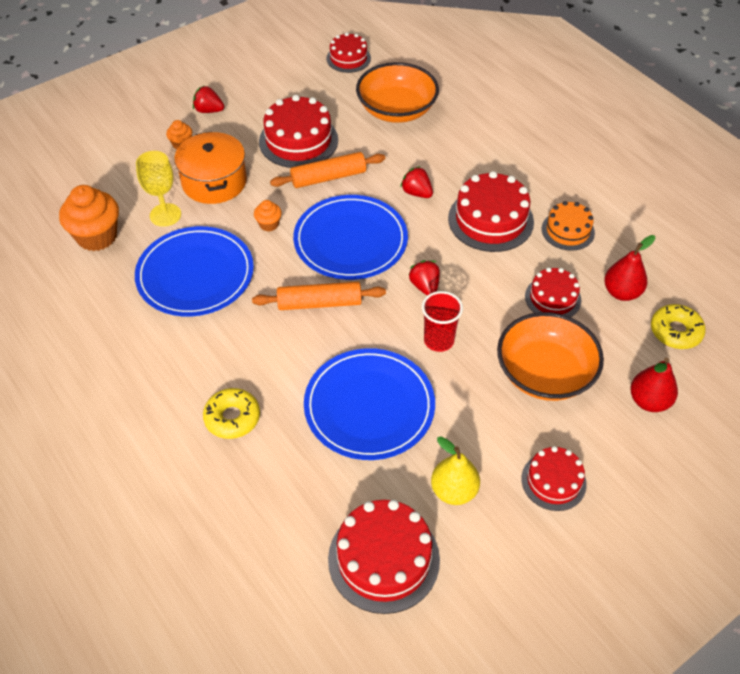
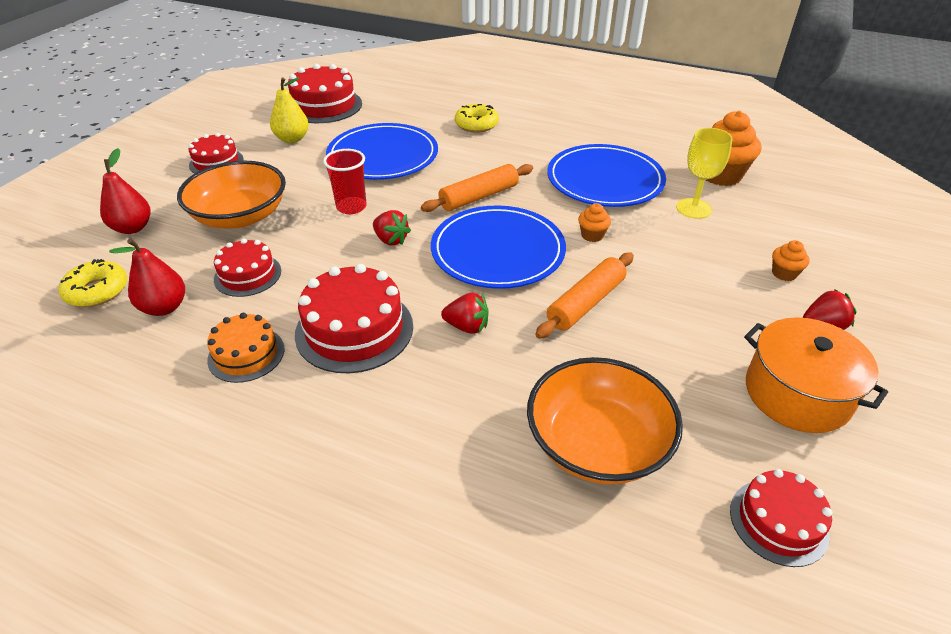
camera: 150 degrees right, 10 degrees down
orange pot [174,131,247,204] -> orange pot moved to [744,317,888,433]
red cake [259,95,338,168] -> none

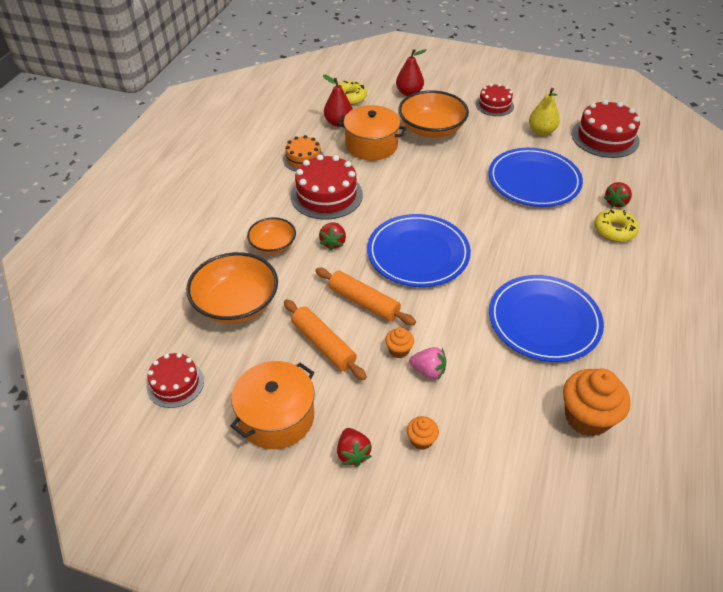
camera: 85 degrees right, 5 degrees up
red cake [214,238,281,297] -> orange pot [337,105,407,160]
red cup [323,149,367,214] -> none
red strawberry [373,210,411,245] -> red strawberry moved to [604,182,632,208]
orange rolling pin [421,164,533,212] -> orange rolling pin moved to [284,299,367,380]
orange cupcake [578,203,611,242] -> orange cupcake moved to [385,327,414,358]
yellow goblet [676,128,733,219] -> none
none -> orange bowl [247,217,296,254]
none -> pink strawberry [409,347,446,379]

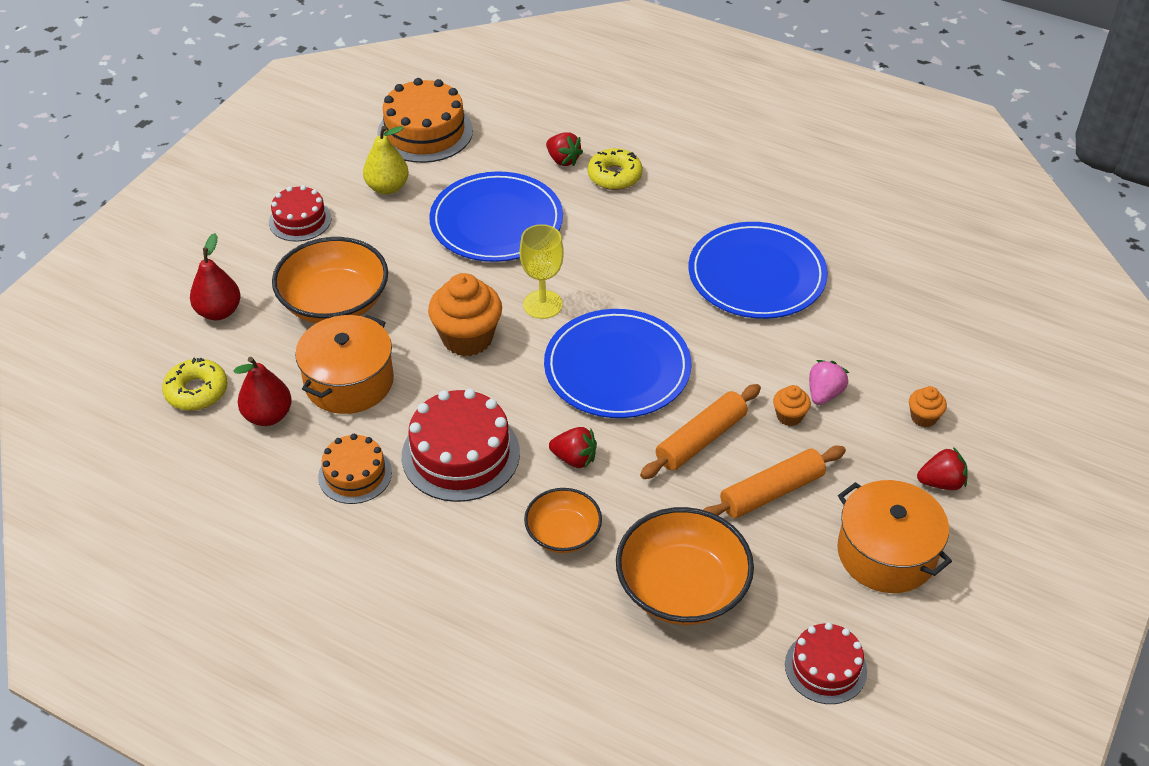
camera: 80 degrees left, 0 degrees up
orange cupcake [563,368,631,437] -> orange cupcake moved to [428,273,502,356]
red cake [572,100,640,158] -> orange cake [377,78,473,163]
none -> yellow goblet [519,224,564,319]

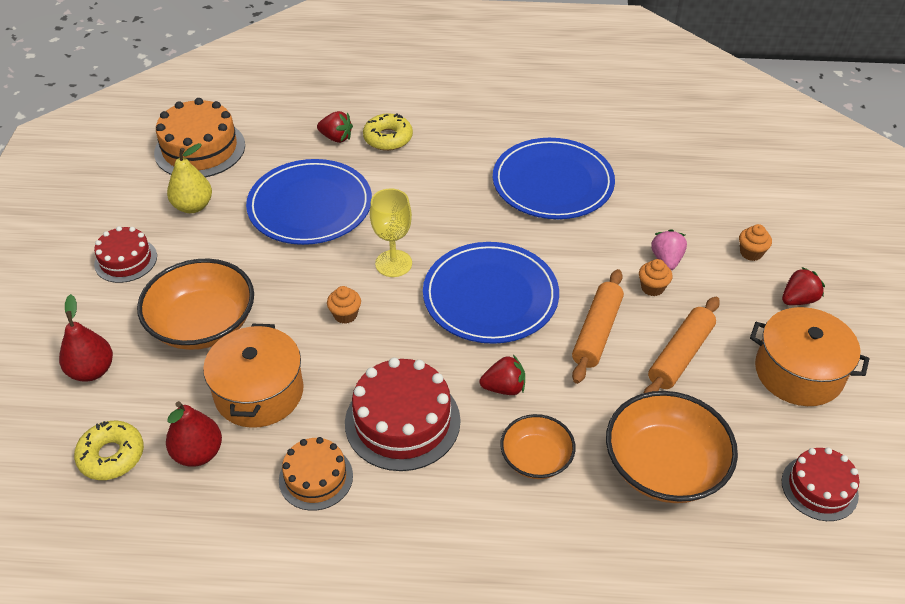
camera: 25 degrees left, 0 degrees up
orange cupcake [428,273,502,356] -> orange cupcake [327,286,361,324], size x0.49

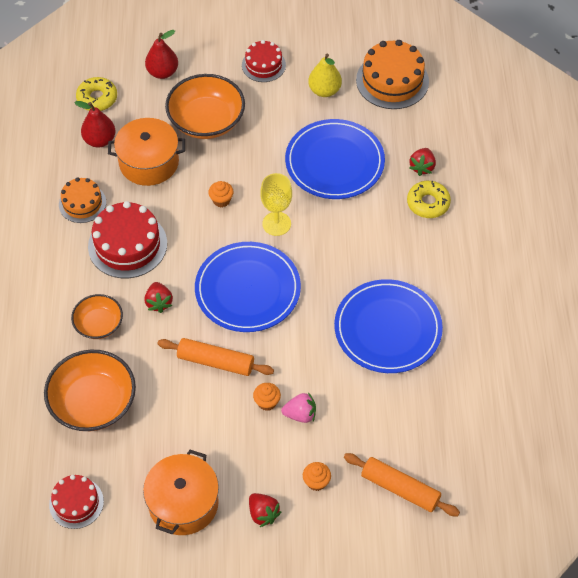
camera: 85 degrees right, 10 degrees up
orange rolling pin [644,297,720,393] -> orange rolling pin moved to [344,453,460,516]

